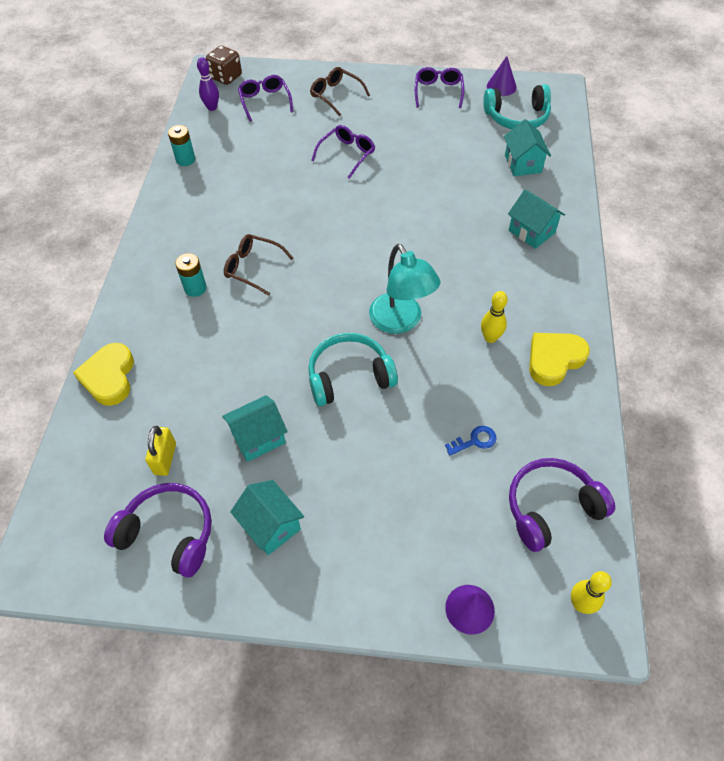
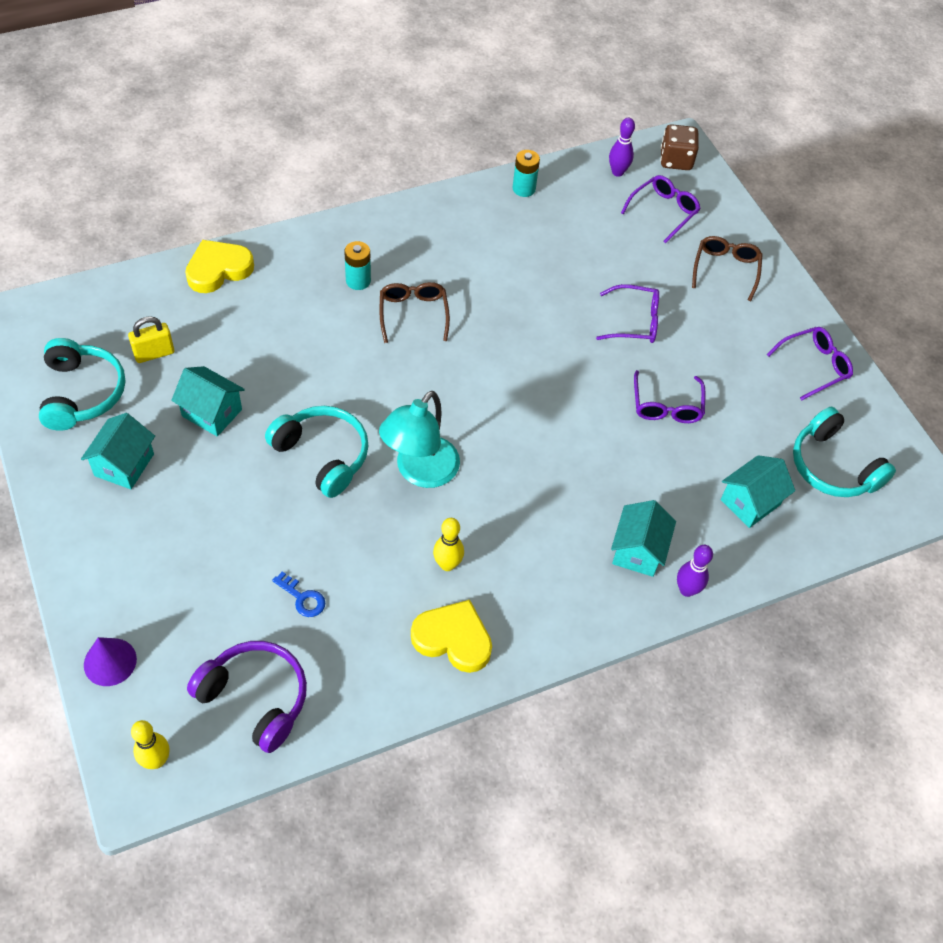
camera: 55 degrees right, 0 degrees up
purple headphones [104,483,212,578] -> turquoise headphones [39,338,125,431]
purple cone [487,56,517,96] -> none
none -> purple glasses [634,370,705,423]
none -> purple bowling pin [677,545,713,597]

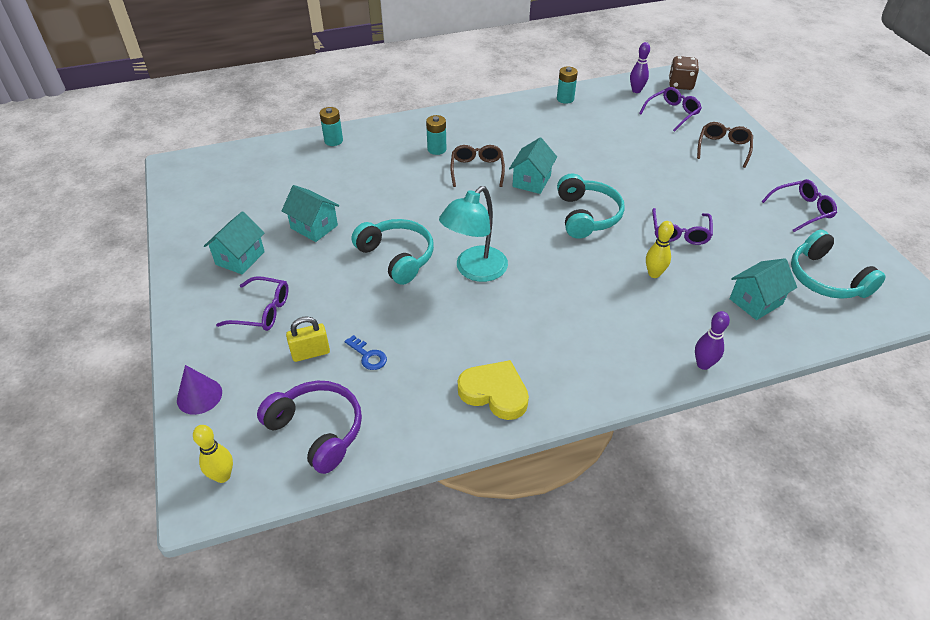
camera: 10 degrees right, 10 degrees down
turquoise headphones [39,338,125,431] -> turquoise headphones moved to [557,173,625,239]
yellow padlock [128,316,174,363] -> yellow padlock moved to [286,316,330,362]
yellow heart [185,240,254,293] -> turquoise battery [320,107,343,146]
yellow bowling pin [433,518,464,571] -> yellow bowling pin moved to [646,221,674,278]
purple glasses [596,284,659,343] -> purple glasses moved to [216,276,289,331]
turquoise house [611,500,676,577] -> turquoise house moved to [509,137,557,194]

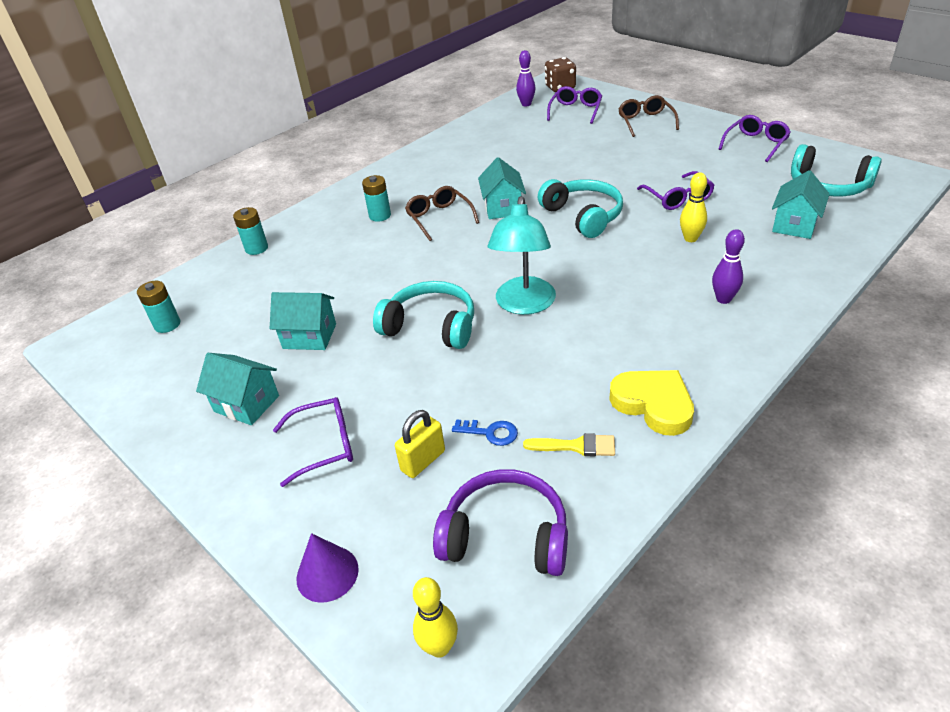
camera: 25 degrees left, 5 degrees down
turquoise house [204,211,265,274] -> turquoise house turned 60 degrees counterclockwise [196,353,279,425]
yellow heart [458,360,529,420] -> yellow heart turned 45 degrees clockwise [609,370,694,436]
turquoise battery [557,66,578,104] -> turquoise battery moved to [137,281,180,333]
purple bowling pin [695,311,730,370] -> purple bowling pin moved to [712,229,745,304]
none -> yellow brush [523,433,615,456]

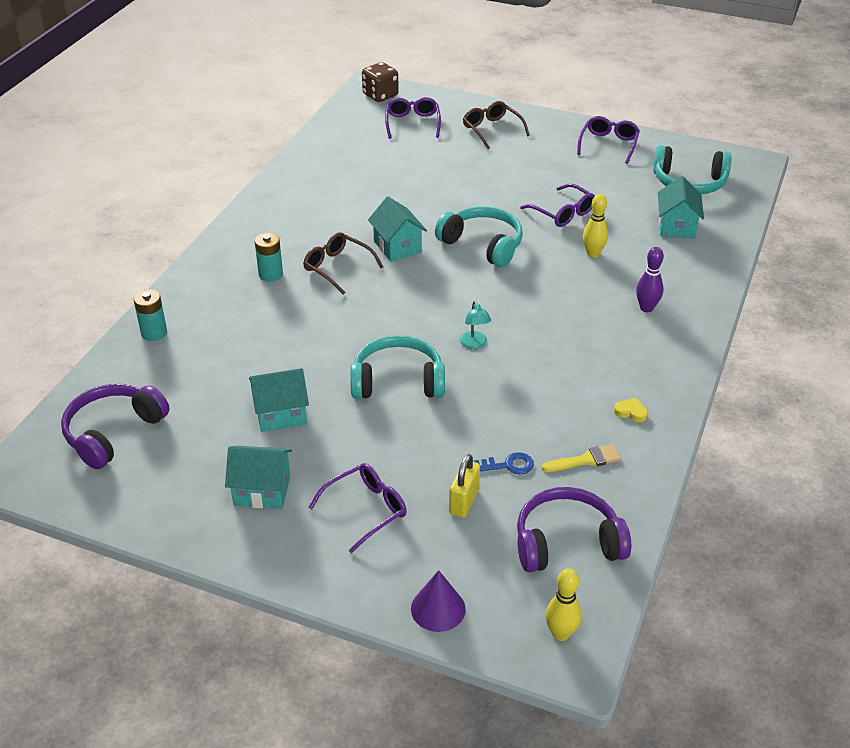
camera: 25 degrees left, 0 degrees up
turquoise battery [137,281,180,333] -> purple headphones [61,384,169,469]
turquoise lamp [488,196,556,315] -> turquoise lamp [460,300,491,349], size x0.46
purple bowling pin [516,50,535,107] -> none
yellow heart [609,370,694,436] -> yellow heart [614,398,648,422], size x0.43

